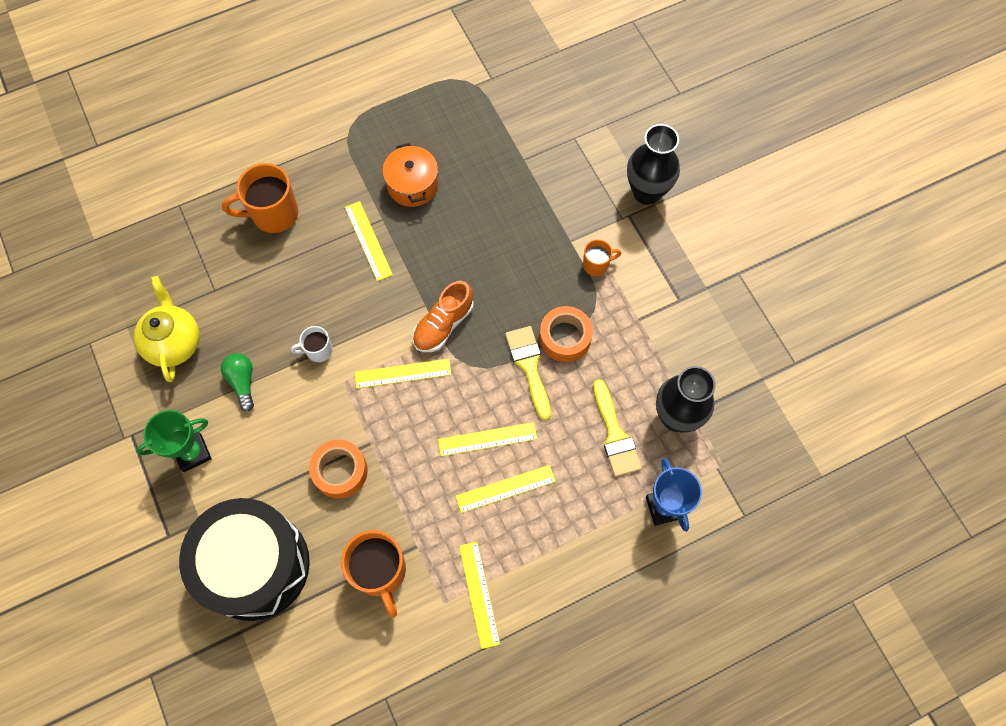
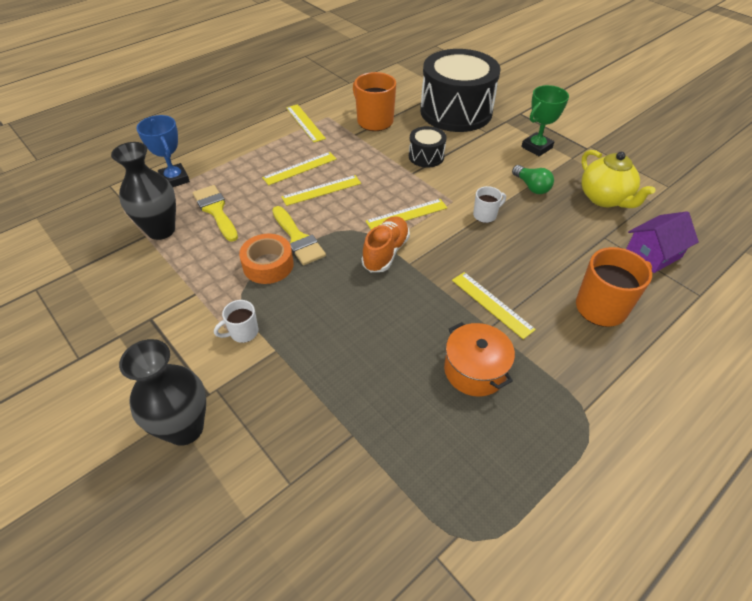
camera: 165 degrees right, 20 degrees down
orange tape [309,440,368,498] -> black drum [409,126,447,168]
orange mug [583,240,621,276] -> white mug [214,300,258,343]
none -> purple house [626,211,699,273]

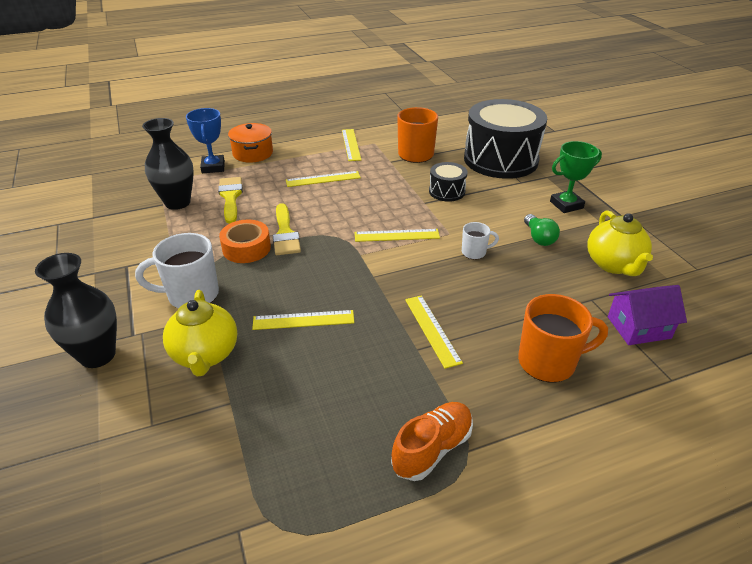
camera: 20 degrees right, 10 degrees down
white mug [214,300,258,343] -> white mug [135,233,219,309], size x1.87
yellow ruler [281,175,361,206] -> yellow ruler moved to [252,310,354,330]
orange shoe [362,216,410,272] -> orange shoe moved to [391,402,473,481]
orange pot [444,322,515,397] -> orange pot moved to [228,123,273,163]
none -> yellow teapot [163,290,237,377]

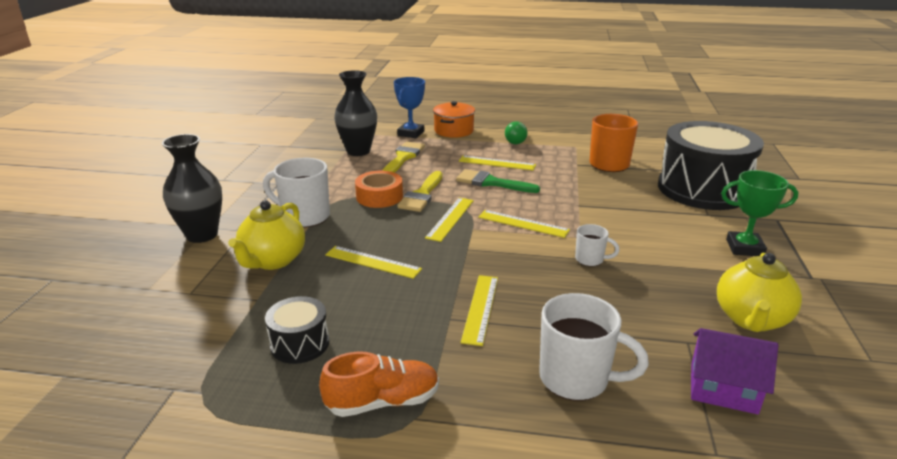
camera: 30 degrees right, 10 degrees down
yellow ruler [342,129,361,161] -> yellow ruler moved to [425,198,474,242]
black drum [429,162,467,202] -> black drum moved to [265,296,329,364]
orange mug [518,294,608,382] -> white mug [539,293,649,401]
green light bulb [524,214,560,246] -> green light bulb moved to [505,121,528,144]
none -> green brush [456,169,540,193]

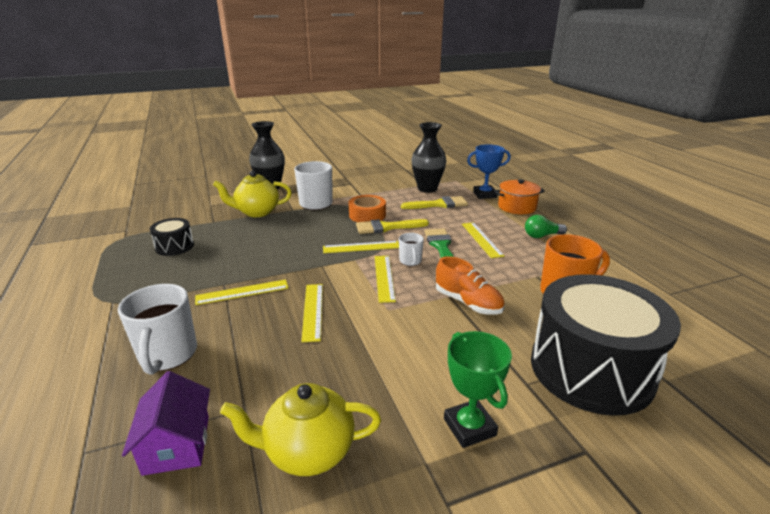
camera: 60 degrees right, 0 degrees up
orange shoe [319,352,439,417] -> orange shoe moved to [436,256,505,315]
yellow ruler [325,246,422,279] -> yellow ruler moved to [301,284,323,342]
white mug [575,224,620,266] -> white mug moved to [399,233,424,266]

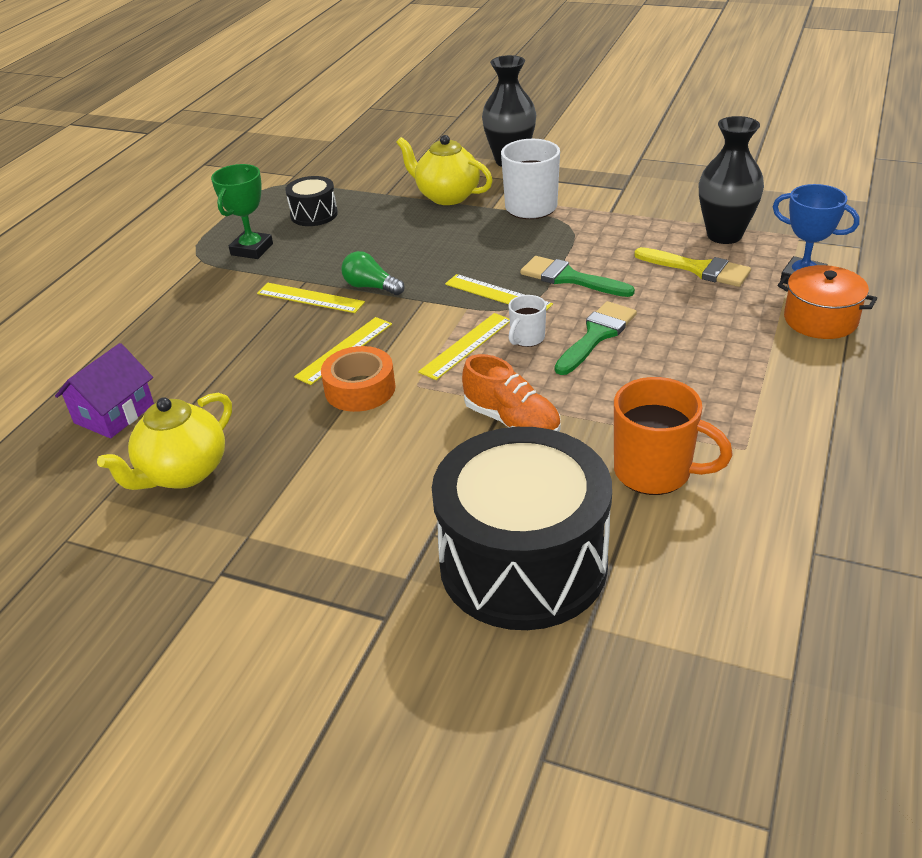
camera: 45 degrees right, 10 degrees up
white mug [118,284,197,375] -> none
yellow teapot [220,383,381,476] -> yellow teapot turned 90 degrees counterclockwise [97,393,232,490]
orange tape [349,195,386,222] -> orange tape moved to [321,346,395,412]
yellow brush [356,219,429,234] -> green brush [520,256,635,297]
orange shoe [436,256,505,315] -> orange shoe turned 45 degrees counterclockwise [462,354,561,432]
green trophy [444,331,512,448] -> green trophy moved to [211,164,273,259]
yellow ruler [462,222,504,258] -> none
green light bulb [525,215,567,238] -> green light bulb moved to [341,251,405,295]

